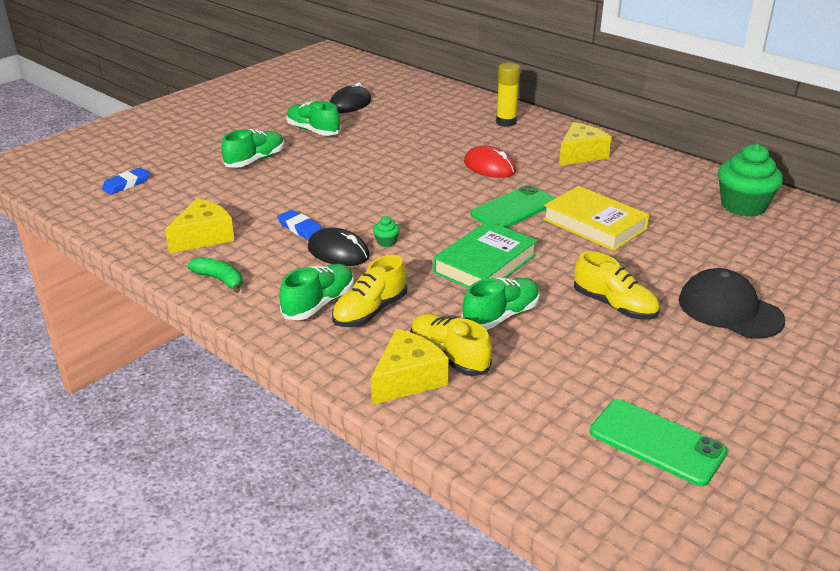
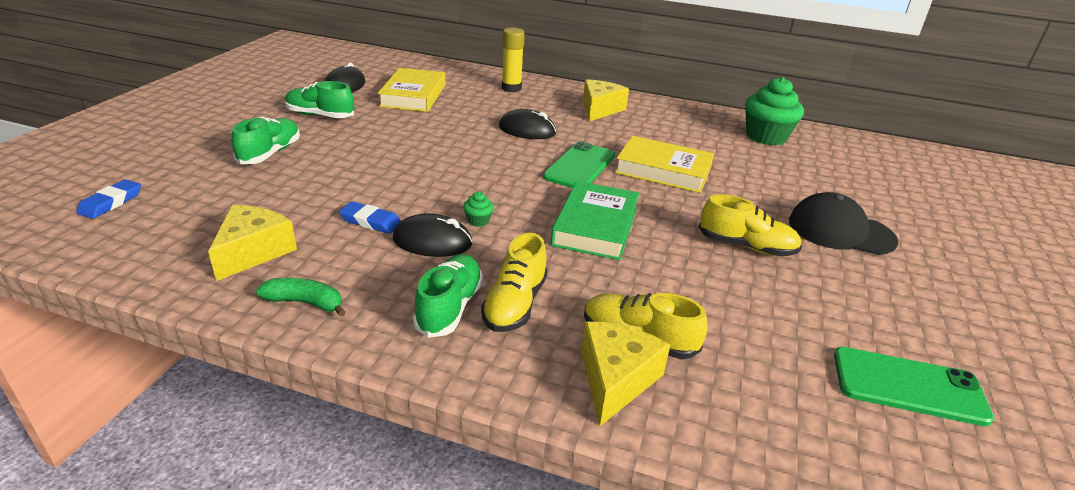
camera: 25 degrees left, 0 degrees up
green shoe [462,277,540,330] -> none
red mouse [464,146,516,178] -> black mouse [499,109,556,139]
none -> yellow book [378,68,446,112]

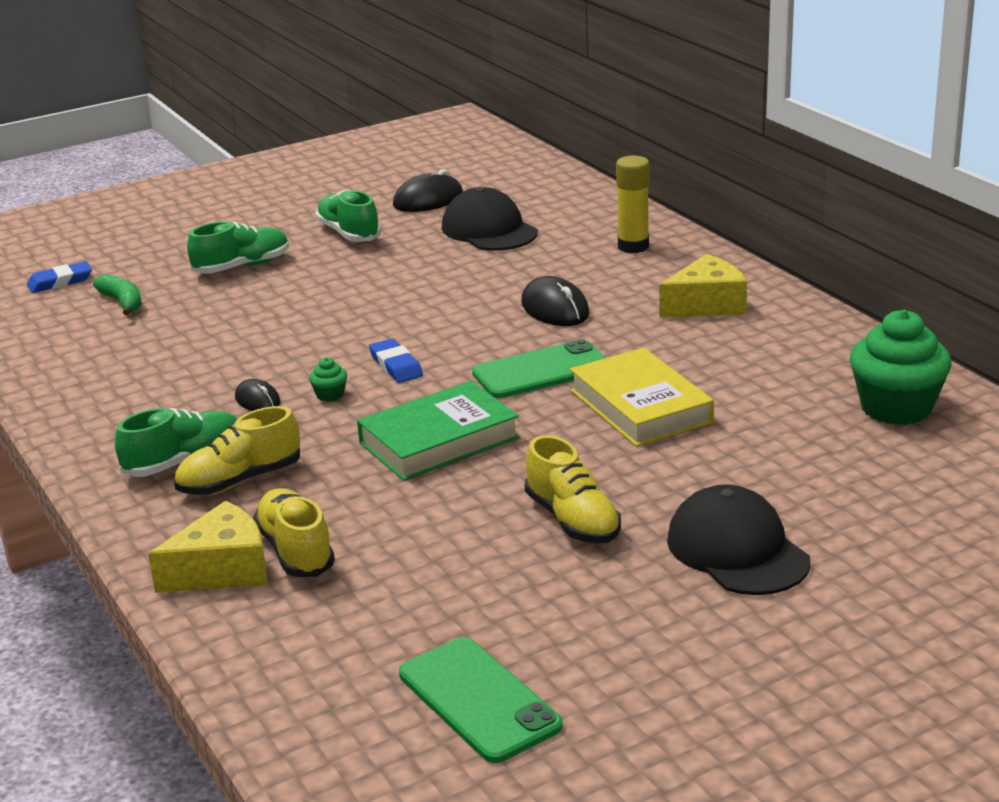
camera: 45 degrees right, 5 degrees down
yellow cheese [208,205,297,281] -> none
green banana [256,278,346,317] -> green banana moved to [93,274,142,315]
blue eraser [339,202,401,234] -> blue eraser moved to [369,339,423,383]
yellow book [378,68,446,112] -> black cap [442,187,538,251]
black mouse [393,213,473,257] -> black mouse [235,379,281,411], size x0.60

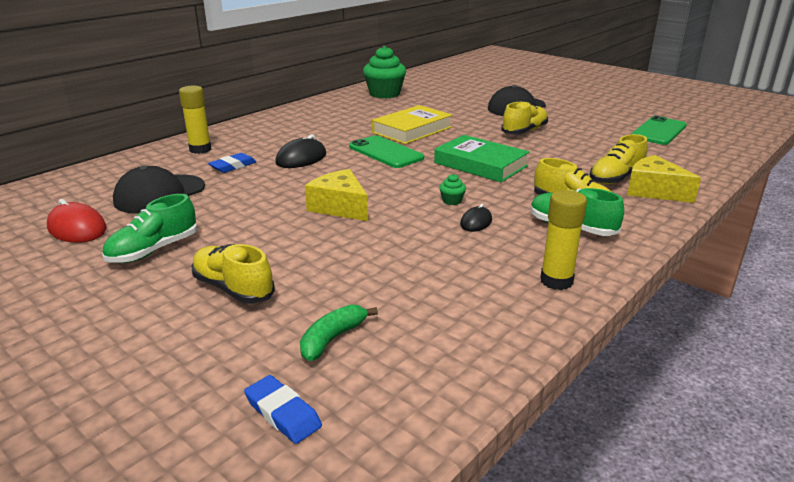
camera: 110 degrees left, 0 degrees up
green shoe [187,221,289,274] -> yellow shoe [192,244,275,304]
blue eraser [369,339,423,383] -> blue eraser moved to [208,153,256,173]
black mouse [393,169,463,212] -> red mouse [47,199,107,243]
yellow cheese [659,254,747,318] -> yellow cheese moved to [305,169,368,221]
none -> yellow glue stick [540,190,587,290]

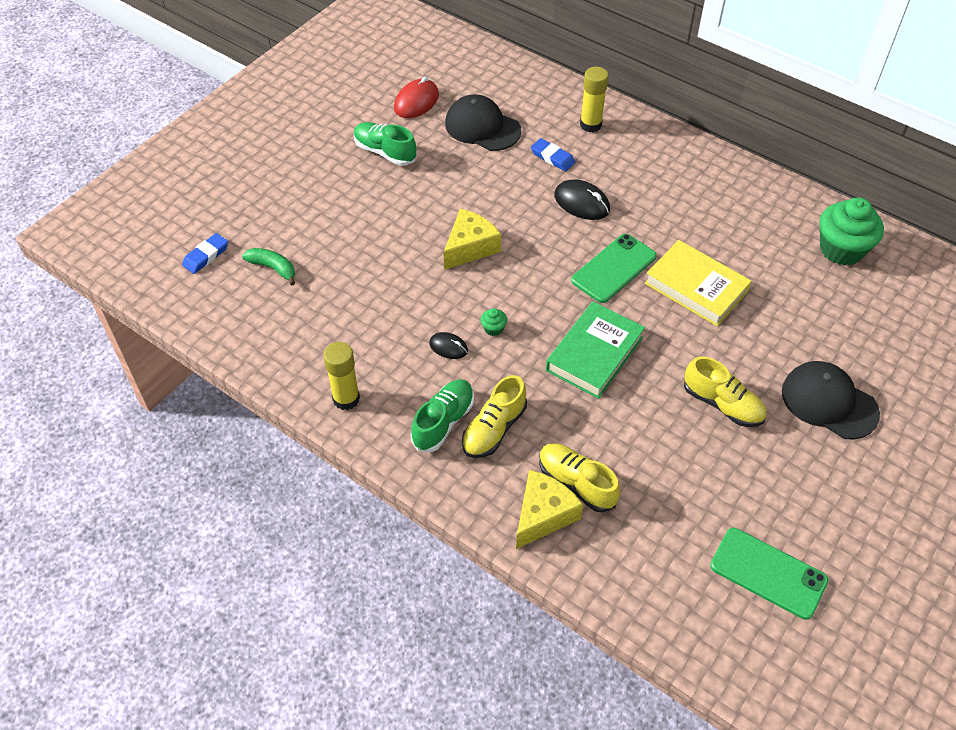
camera: 85 degrees right, 25 degrees up
yellow shoe [192,244,275,304] -> none

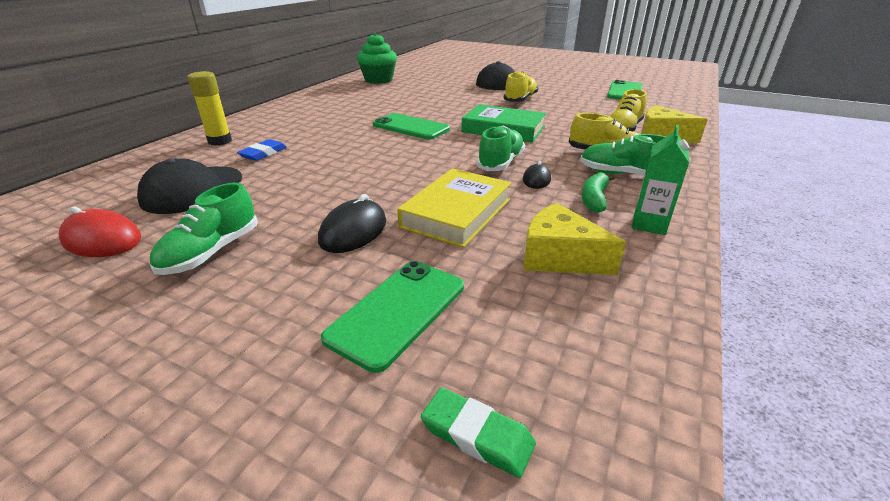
camera: 100 degrees left, 20 degrees down
blue eraser [182,233,228,274] -> green eraser [421,388,536,478]
green banana [242,248,295,286] -> green banana moved to [582,172,615,213]
yellow glue stick [323,342,360,410] -> green carton [632,125,690,235]
yellow cheese [444,209,501,270] -> yellow cheese moved to [523,203,626,275]
green cupcake [480,308,507,336] -> green shoe [477,126,525,171]
black mouse [554,179,610,220] -> black mouse moved to [318,194,386,253]
yellow book [645,240,752,326] -> yellow book moved to [397,168,511,248]
none -> green phone [321,261,464,373]

